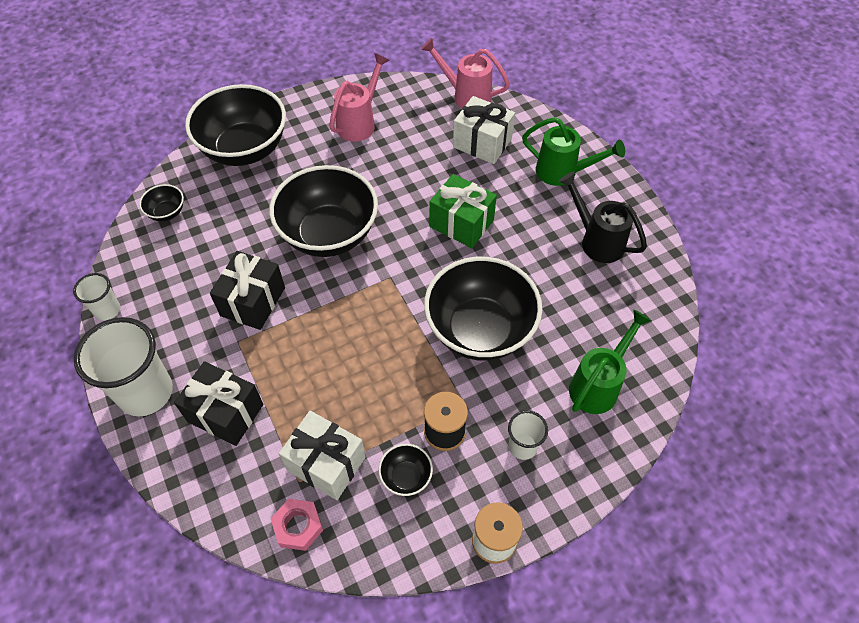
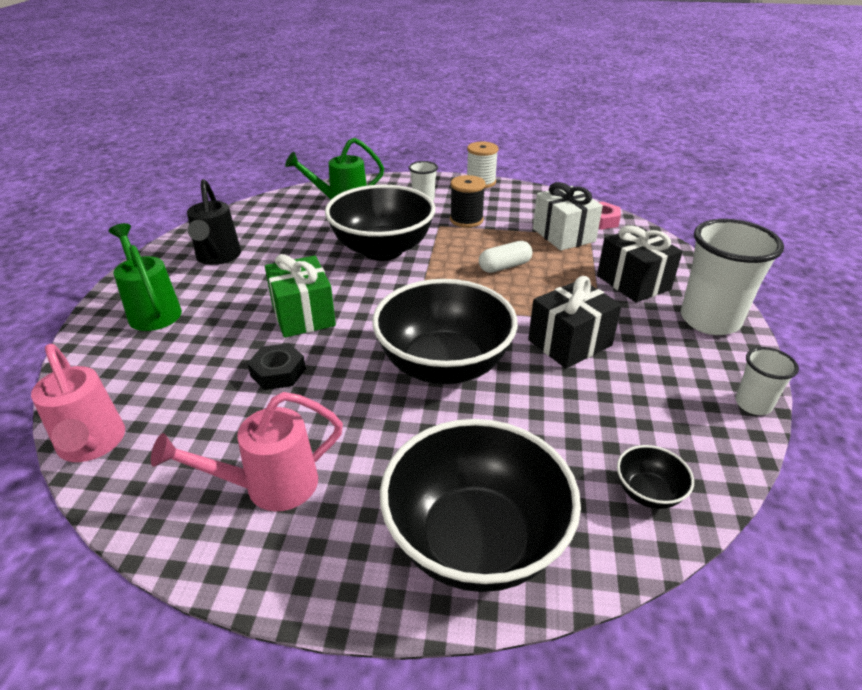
camera: 145 degrees left, 20 degrees down
black bowl [379,444,433,496] -> none
white gift [453,96,515,164] -> none
none -> black nut [247,343,306,390]
none -> white capsule [479,241,533,273]

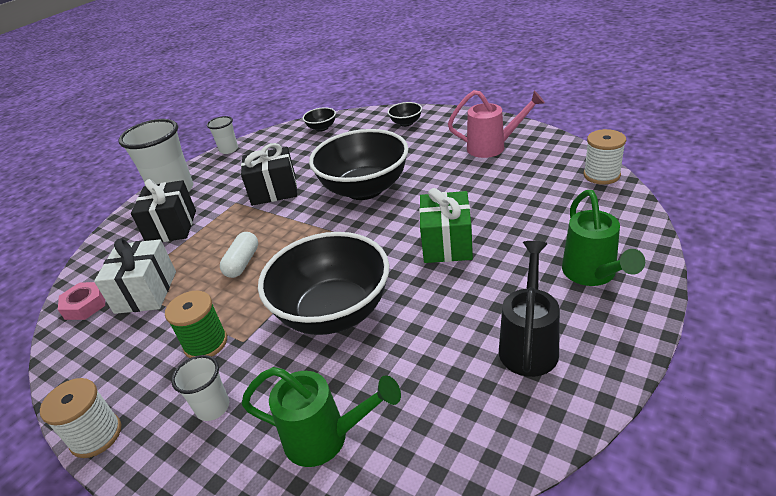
camera: 150 degrees left, 0 degrees up
pink watering can [31,344,125,462] -> white spool [584,129,626,185]
black nut [247,343,306,390] -> none
black bowl [380,419,581,592] -> black bowl [388,102,422,127], size x0.42
black spool [450,175,486,228] -> green spool [165,291,227,358]
white capsule [479,241,533,273] -> white capsule turned 75 degrees counterclockwise [220,232,258,278]

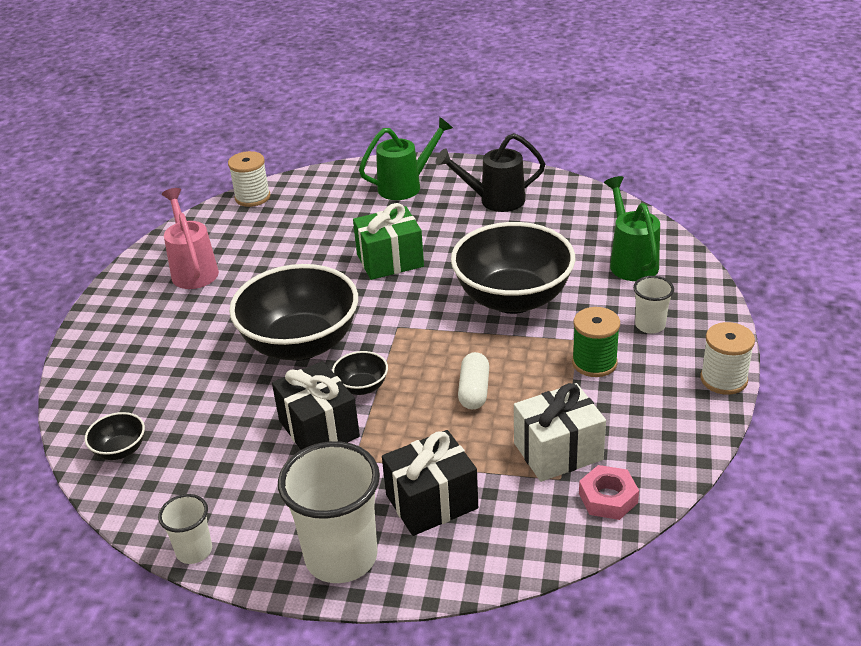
camera: 115 degrees left, 0 degrees up
white capsule [220,232,258,278] -> white capsule turned 75 degrees counterclockwise [458,352,489,409]
black bowl [388,102,422,127] -> black bowl moved to [332,351,388,395]

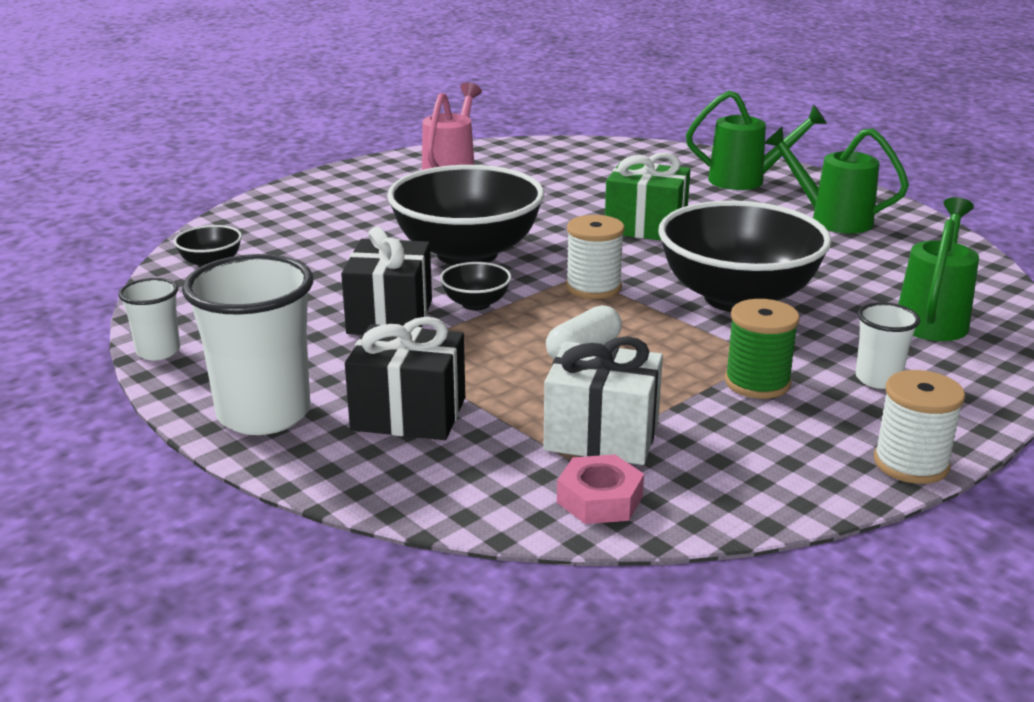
camera: 35 degrees right, 10 degrees down
white spool [228,151,270,207] -> white spool moved to [566,215,625,299]
black watering can [436,133,545,212] -> green watering can [763,126,909,233]

